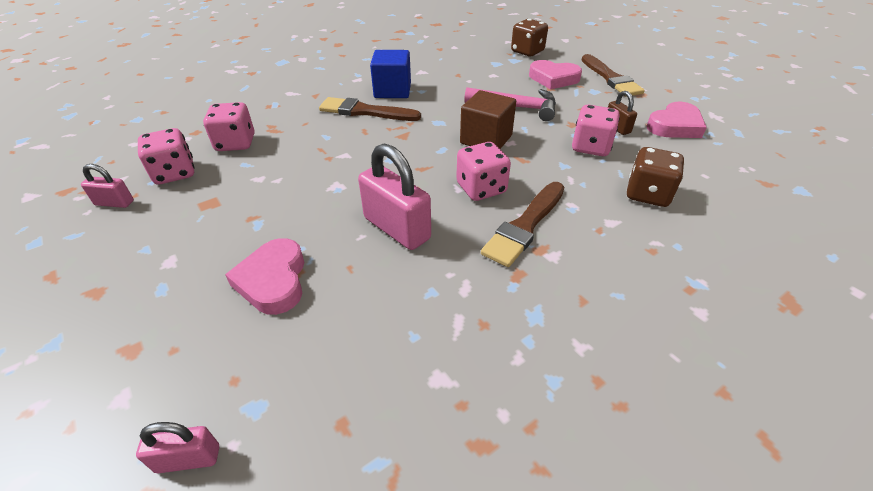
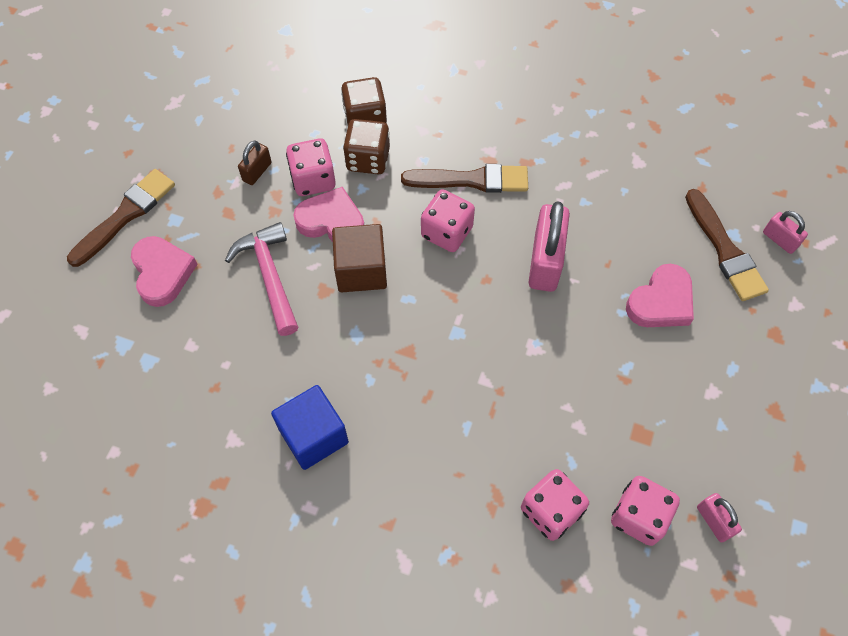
camera: 125 degrees left, 20 degrees up
brown brush [319,97,421,121] -> brown brush moved to [685,189,769,301]
brown dice [511,19,548,56] -> brown dice moved to [343,119,390,174]
pink heart [647,102,707,138] -> pink heart moved to [294,187,364,242]

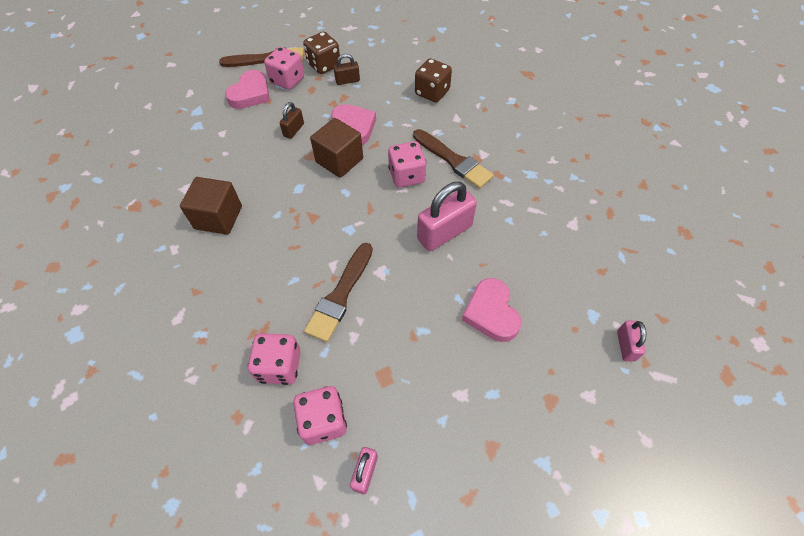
camera: 45 degrees right, 5 degrees down
pink hammer [225,222,298,336] -> brown padlock [279,102,304,139]
blue cube [271,385,349,470] -> brown cube [180,177,242,235]
pink dice [286,138,336,196] -> pink dice moved to [264,47,304,90]
brown dice [343,119,390,174] -> brown dice moved to [303,32,340,74]
pink heart [626,264,694,327] -> pink heart turned 75 degrees clockwise [462,278,521,342]
brown brush [685,189,769,301] -> brown brush moved to [304,243,373,342]

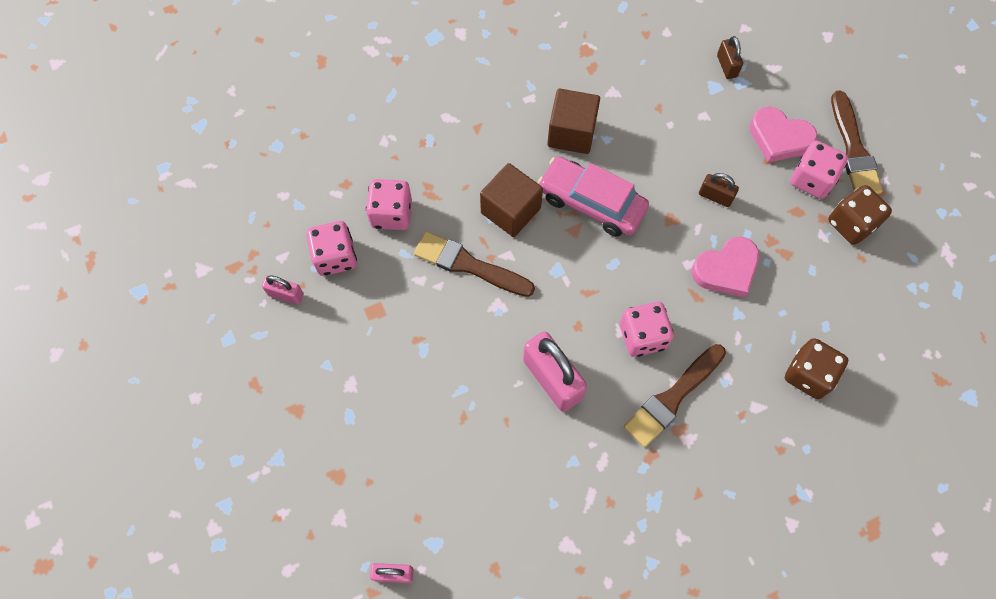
camera: 90 degrees right, 10 degrees up
brown cube [310,118,363,178] -> brown cube moved to [480,163,543,237]
brown padlock [333,54,360,85] -> brown padlock moved to [717,36,743,79]
pink heart [462,278,521,342] -> none
none -> pink car [538,157,649,237]

